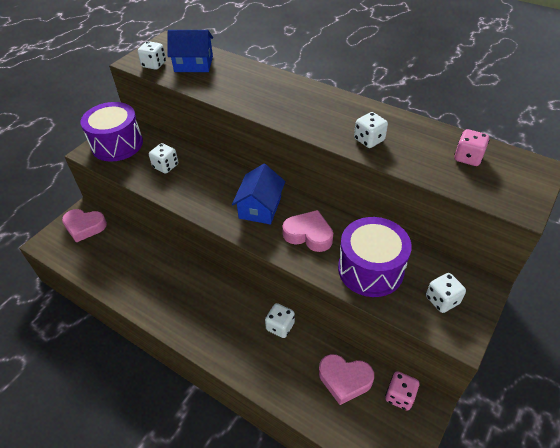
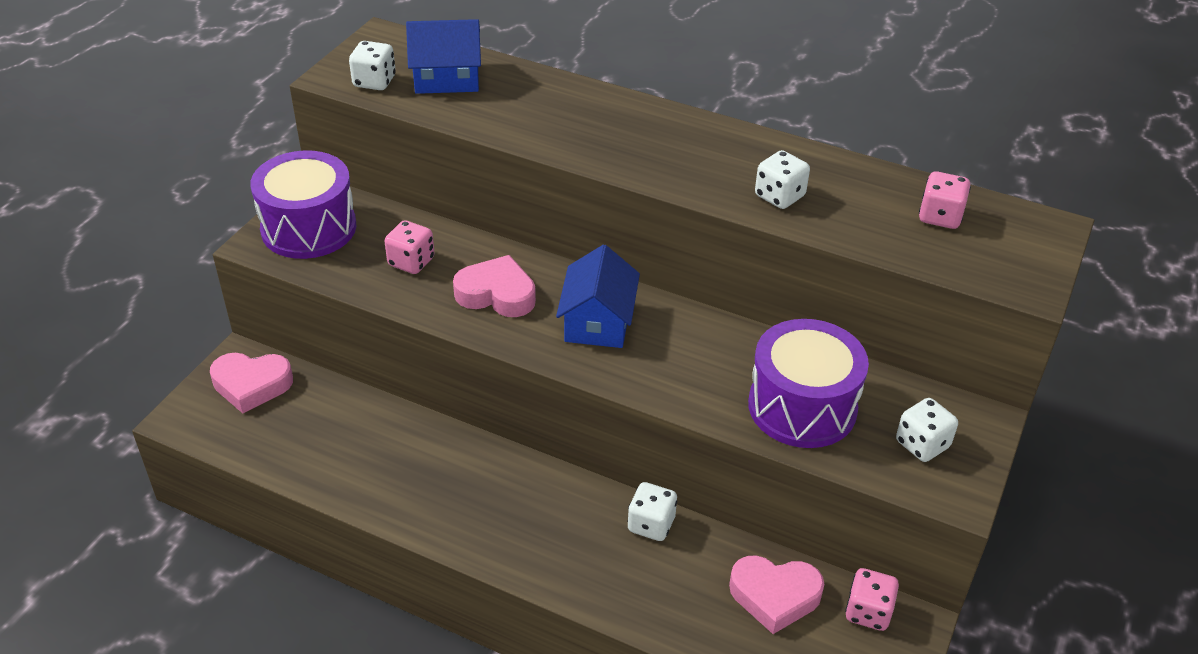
camera: 10 degrees left, 5 degrees down
white dice [149,143,178,174] -> pink dice [384,220,434,274]
pink heart [282,210,333,252] -> pink heart moved to [453,255,536,317]

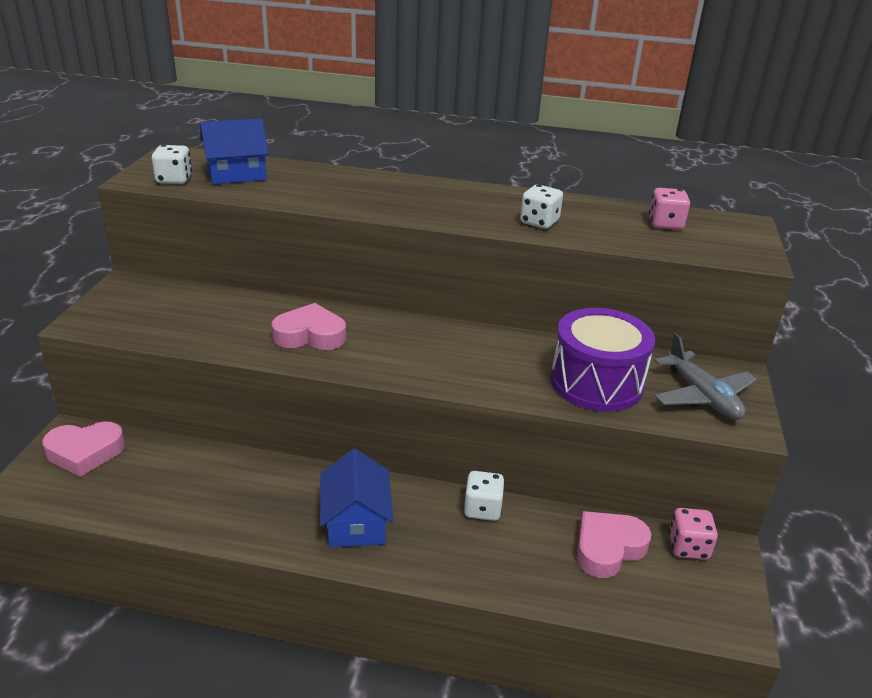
camera: 15 degrees left, 10 degrees down
purple drum [250,150,356,259] -> none
pink dice [384,220,434,274] -> none
blue house [556,245,640,348] -> blue house moved to [320,449,393,548]
pink heart [729,555,825,634] -> pink heart turned 150 degrees clockwise [577,511,651,578]
white dice [896,398,958,462] -> grey plane [654,333,757,420]

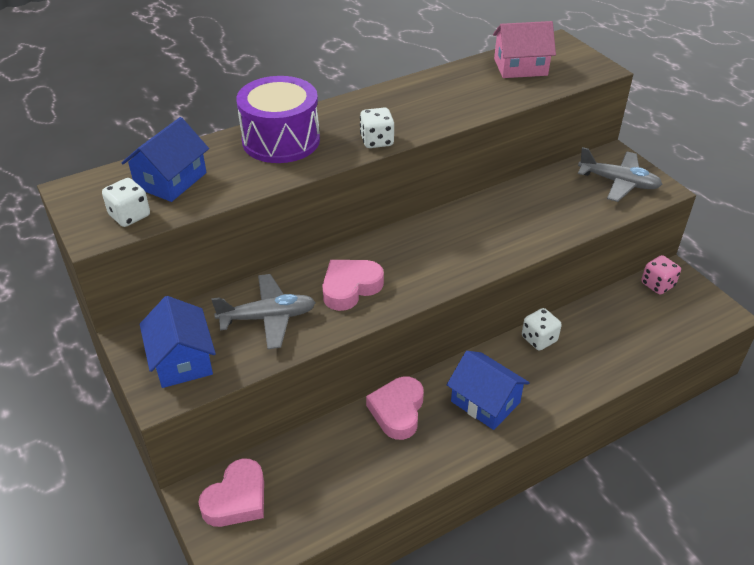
camera: 40 degrees left, 10 degrees up
white dice [520,185,563,229] -> white dice moved to [360,108,394,148]
purple drum [550,308,655,412] -> purple drum moved to [236,76,320,163]
pink heart [577,511,651,578] -> pink heart moved to [366,377,424,440]
pink dice [649,188,690,230] -> pink house [493,21,556,78]
none -> blue house [140,296,216,388]
none -> grey plane [211,274,316,349]

